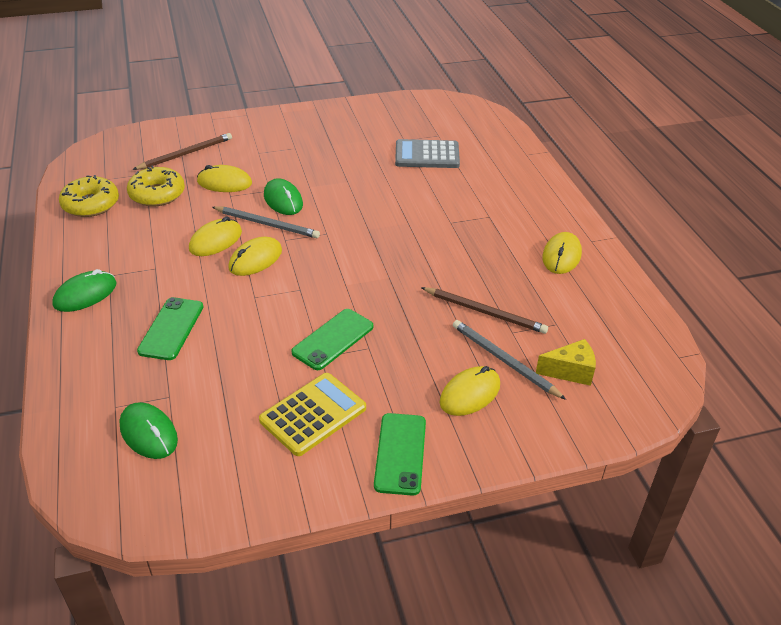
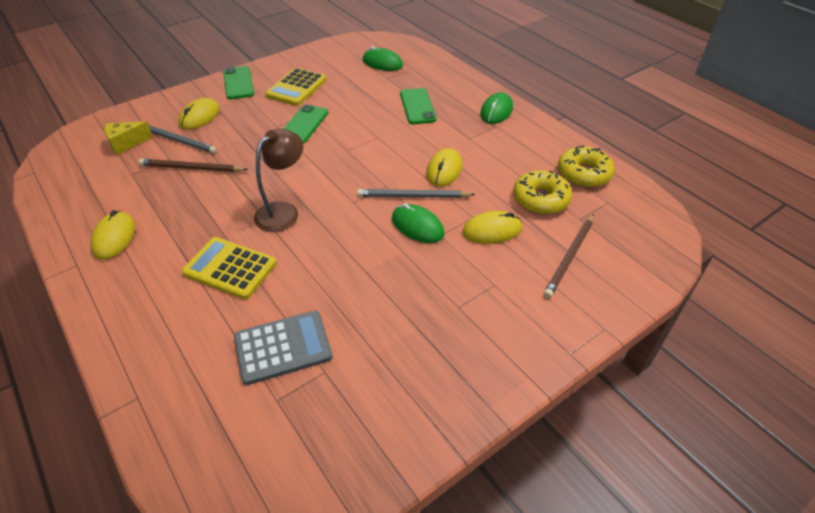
camera: 160 degrees right, 5 degrees up
yellow mouse [228,237,282,276] -> none
none -> yellow calculator [182,237,277,299]
none -> brown lamp [254,129,303,232]

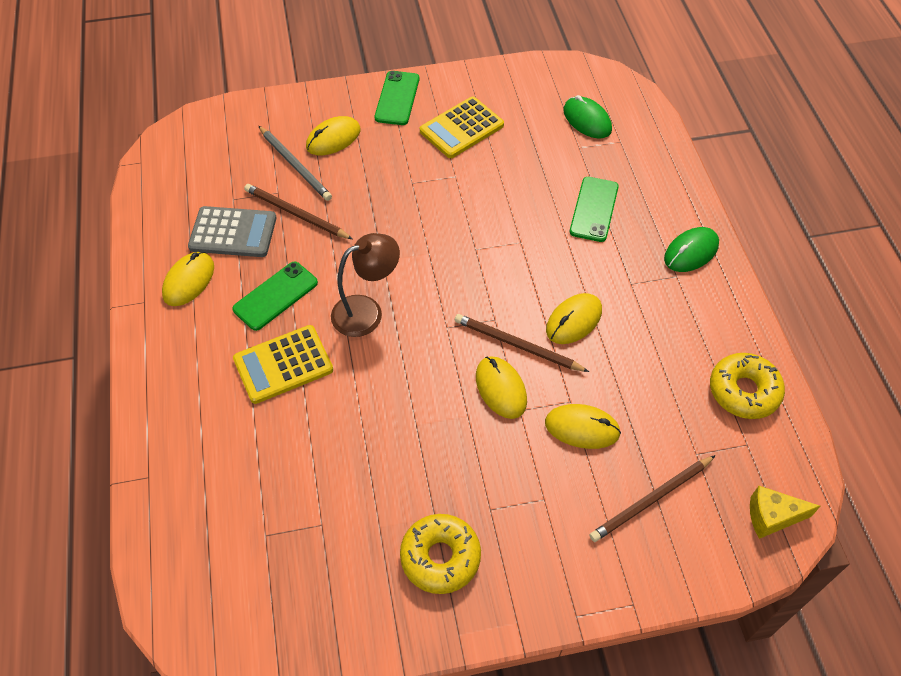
camera: 25 degrees right, 10 degrees up
yellow cheese [104,121,153,155] -> yellow cheese moved to [750,486,820,539]
yellow calculator [182,237,277,299] -> yellow calculator turned 75 degrees counterclockwise [233,325,333,404]
grey calculator [234,310,333,385] -> grey calculator moved to [188,206,277,257]
green phone [284,104,328,144] -> green phone moved to [232,262,318,331]
grey pencil [357,189,475,198] -> brown pencil [455,314,589,372]
green mouse [392,203,445,243] -> yellow mouse [476,356,527,419]
yellow donut [513,170,572,214] -> yellow donut moved to [400,514,481,594]

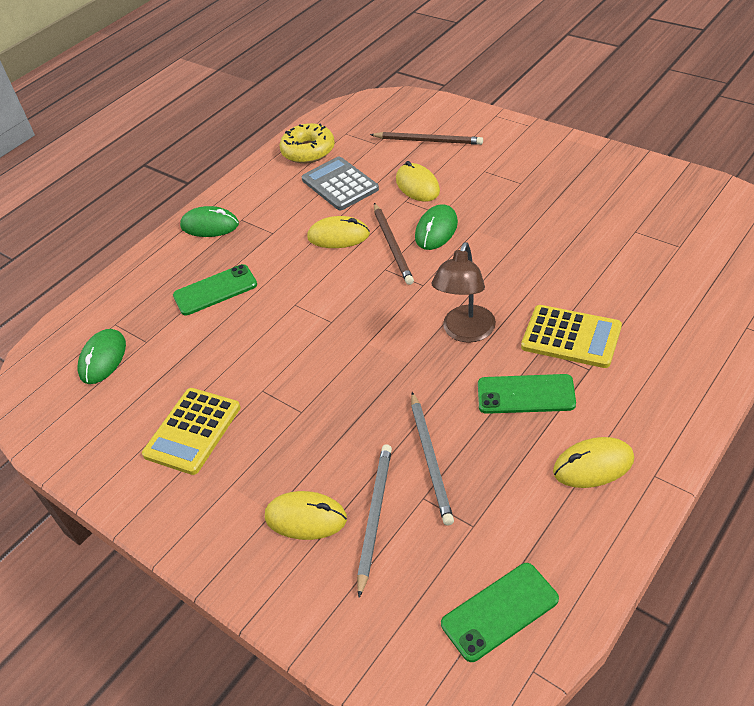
camera: 125 degrees left, 10 degrees down
grey calculator [188,206,277,257] -> grey calculator moved to [302,157,379,210]
brown pencil [244,184,353,239] -> grey pencil [411,392,454,526]
brown lamp [331,233,400,337] -> brown lamp turned 90 degrees counterclockwise [432,242,496,343]
green phone [374,71,419,125] -> green phone moved to [441,563,559,662]
yellow donut [400,514,481,594] -> none
yellow calculator [420,97,504,158] -> yellow calculator turned 105 degrees clockwise [142,388,241,475]
yellow mouse [476,356,527,419] -> green mouse [415,204,458,250]
yellow cheese [750,486,820,539] -> none

